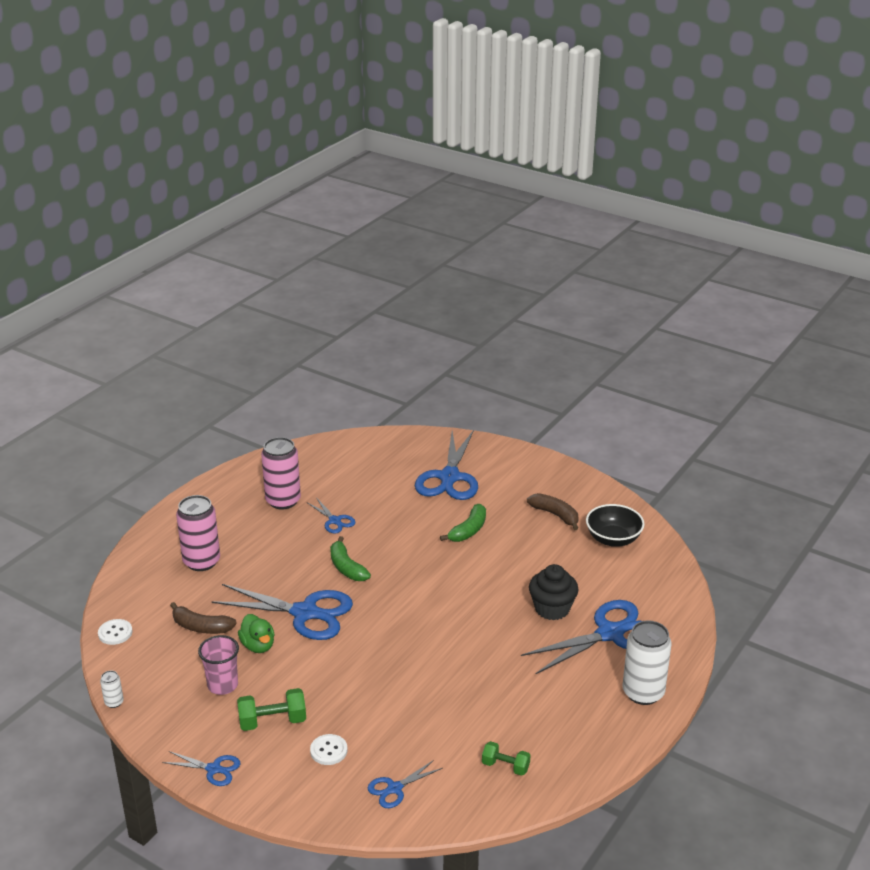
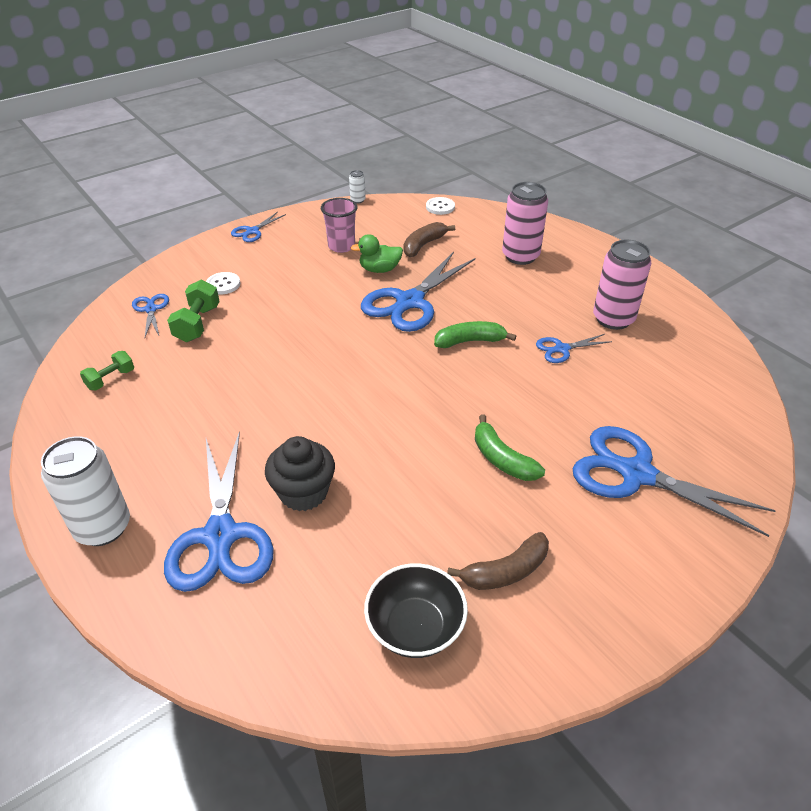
camera: 110 degrees right, 10 degrees up
green dumbbell [237,688,306,731] -> green dumbbell moved to [167,280,220,342]

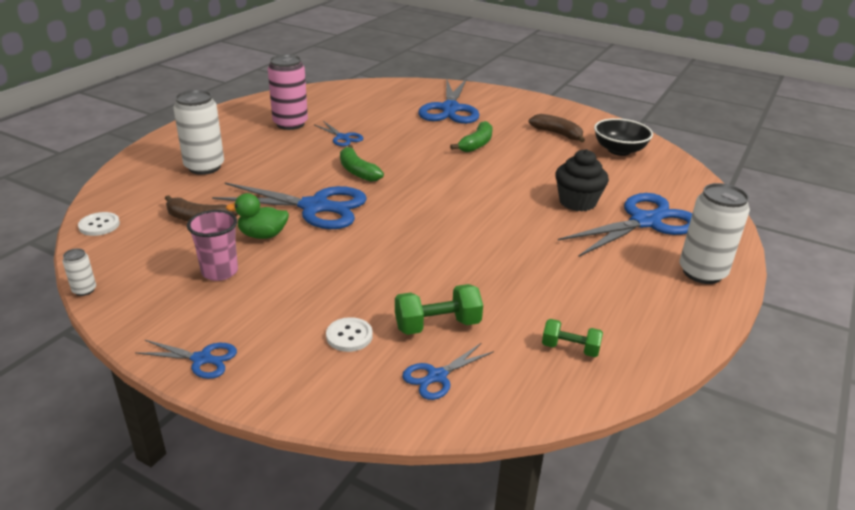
camera: 115 degrees left, 10 degrees down
green duck [351,234,403,273] -> green duck turned 120 degrees clockwise [226,193,289,239]
pink can [502,182,548,265] -> white can [173,90,224,175]

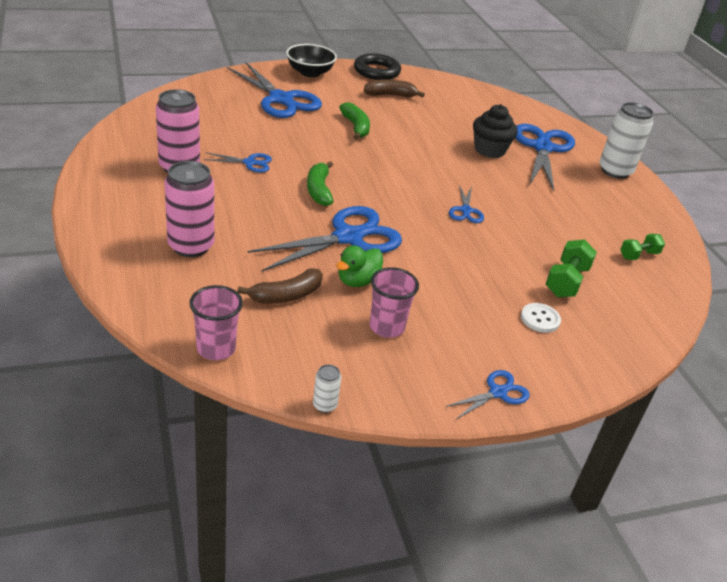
camera: 50 degrees left, 5 degrees up
white button [78,212,120,236] -> pink cup [189,285,243,360]
white can [173,90,224,175] -> pink can [165,161,214,257]
green banana [340,145,384,182] -> green banana turned 75 degrees clockwise [307,161,333,206]
blue scissors [402,343,494,400] -> blue scissors moved to [449,185,484,223]
black bowl [594,118,653,156] -> black bowl moved to [286,44,337,77]
none -> black ring [354,53,401,80]

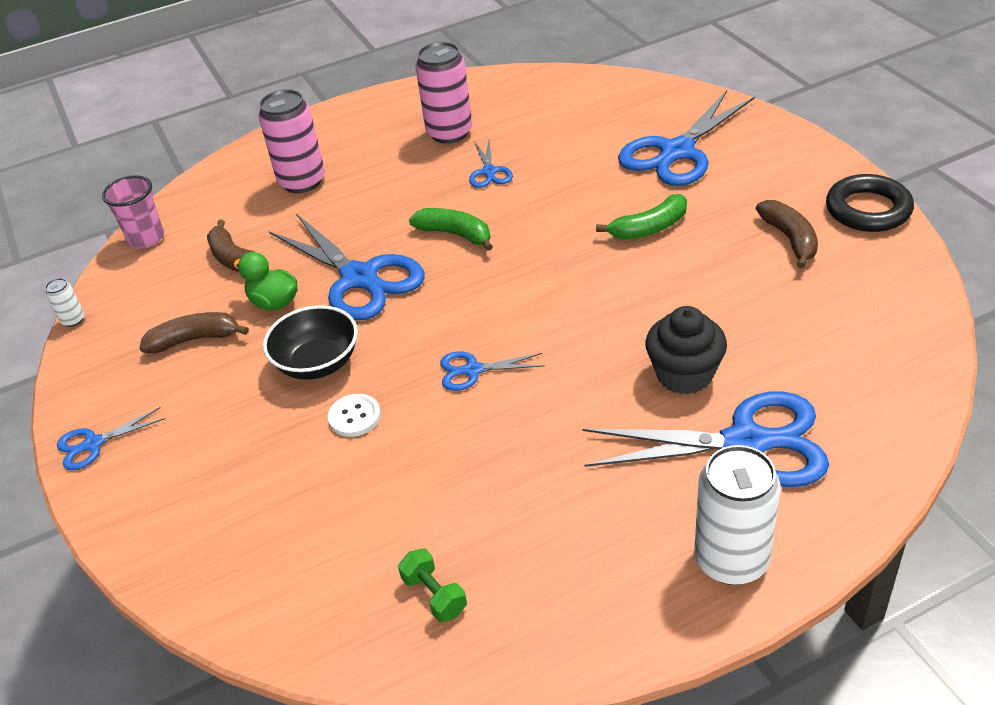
camera: 90 degrees right, 5 degrees up
black bowl [286,44,337,77] -> black bowl moved to [263,305,358,380]
green banana [307,161,333,206] -> green banana turned 45 degrees clockwise [409,208,493,251]
pink cup [370,267,419,338] -> brown banana [140,312,249,353]
blue scissors [445,370,530,419] -> blue scissors turned 105 degrees clockwise [57,407,165,470]
white button [521,303,561,333] -> white button moved to [328,394,381,437]
green dumbbell [545,239,597,297] -> none

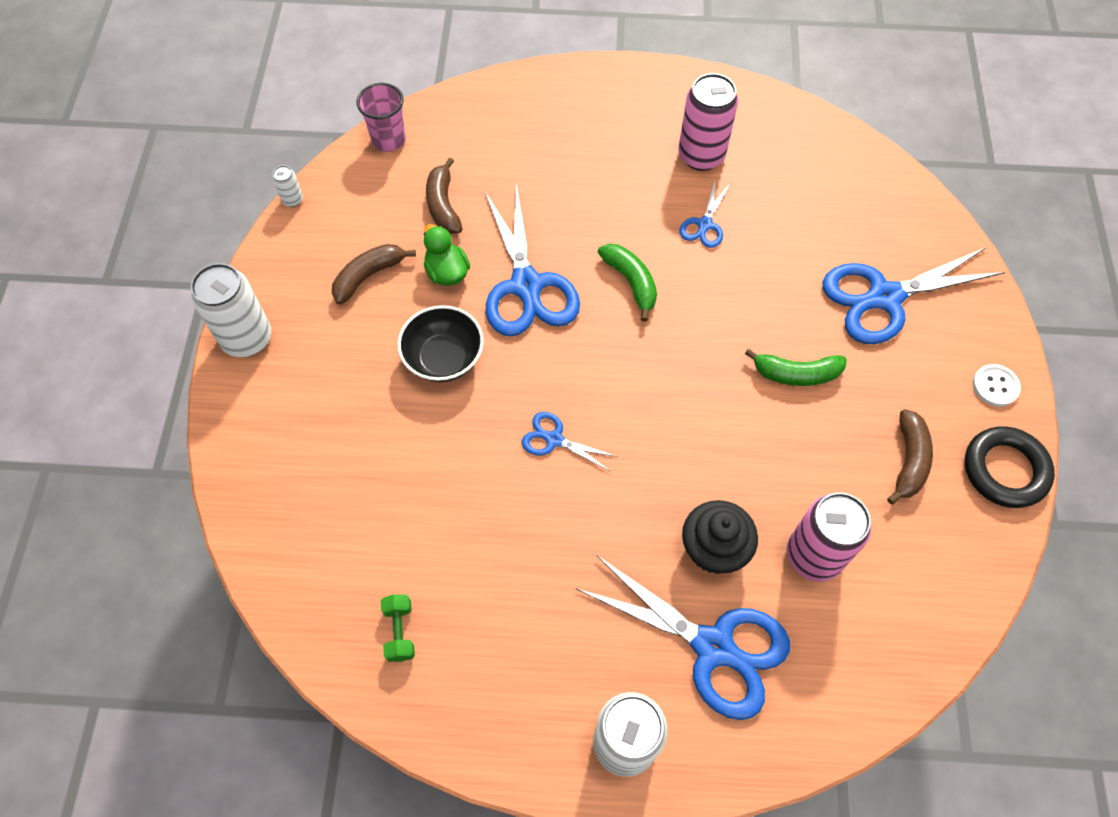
camera: 25 degrees right, 20 degrees up
blue scissors [57,407,165,470] -> white can [191,263,271,357]
brown banana [140,312,249,353] -> brown banana turned 60 degrees counterclockwise [332,244,416,304]
pink can [259,89,325,193] -> pink can moved to [786,492,871,582]
white button [328,394,381,437] -> white button moved to [973,364,1021,407]

